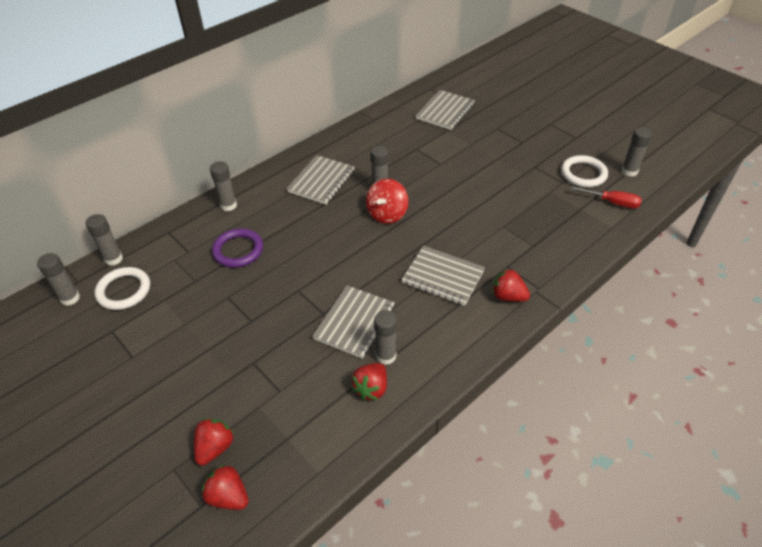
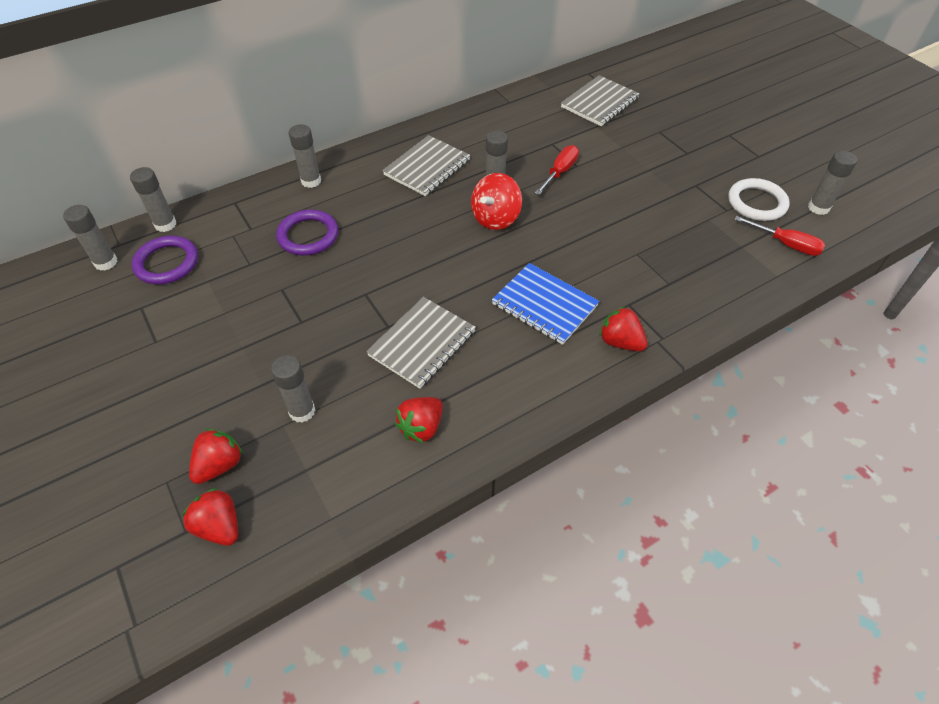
camera: 10 degrees right, 5 degrees up
white ring [94,267,150,310] -> purple ring [132,236,198,284]
grey glue stick [374,310,397,365] -> grey glue stick moved to [271,355,315,423]
grey notebook [402,246,485,306] -> blue notebook [492,263,599,345]
none -> red screwdriver [535,145,579,195]

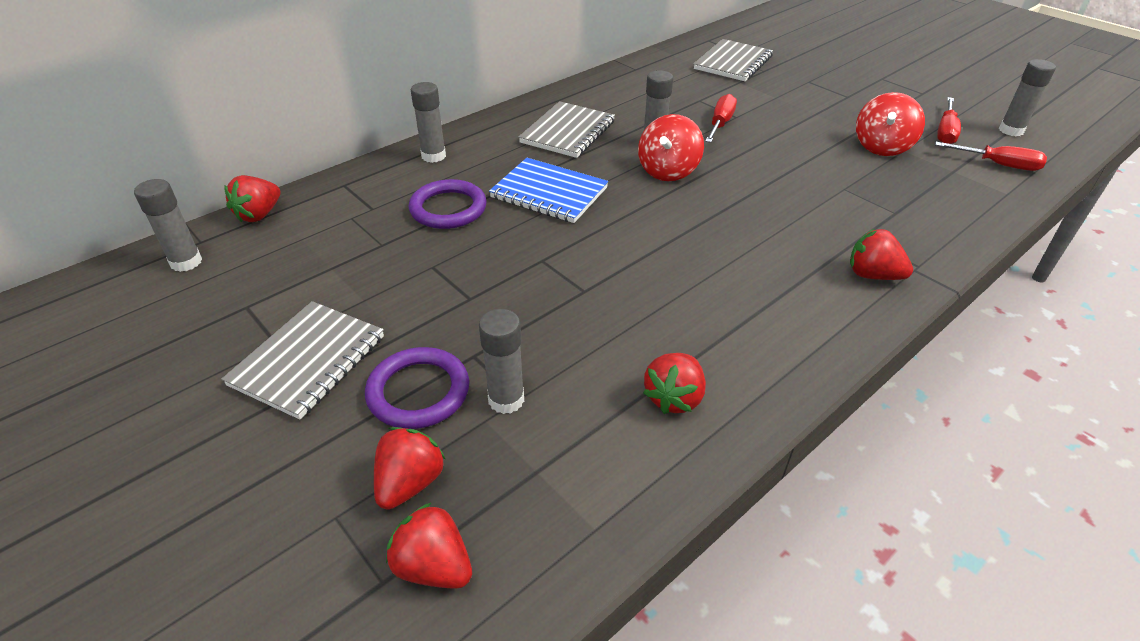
camera: 10 degrees left, 10 degrees down
grey glue stick [130,167,176,232] -> red strawberry [224,175,280,222]
purple ring [132,236,198,284] -> purple ring moved to [365,347,469,429]
grey notebook [366,297,476,389] -> grey notebook moved to [222,301,384,420]
blue notebook [492,263,599,345] -> blue notebook moved to [489,158,608,223]
white ring [728,178,790,221] -> red screwdriver [937,97,961,144]
none -> red spinning top [856,92,925,156]

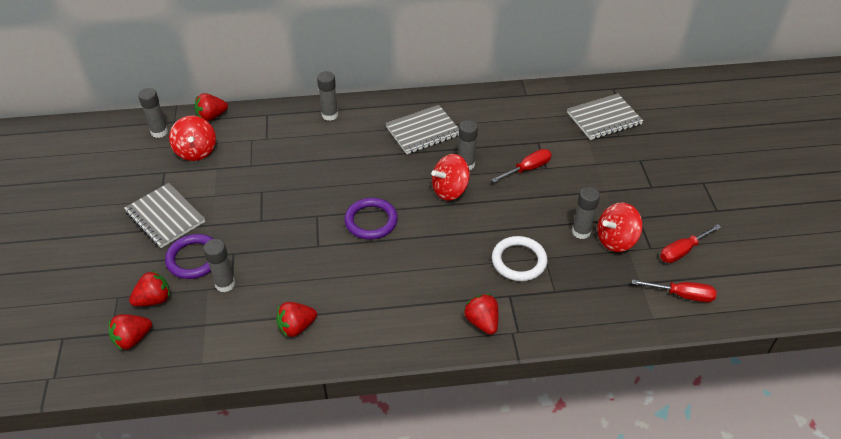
camera: 35 degrees right, 5 degrees up
grey notebook [222,301,384,420] -> grey notebook turned 75 degrees clockwise [124,183,205,248]
red strawberry [386,502,472,589] -> red strawberry turned 105 degrees counterclockwise [109,314,152,350]
purple ring [409,179,487,229] -> purple ring moved to [344,198,398,239]
blue notebook [489,158,608,223] -> none
red screwdriver [935,142,1047,171] -> red screwdriver turned 45 degrees counterclockwise [632,279,717,302]
grey glue stick [999,59,1056,136] -> grey glue stick moved to [572,187,600,239]
none -> red spinning top [169,116,216,161]
none -> white ring [492,236,547,281]

